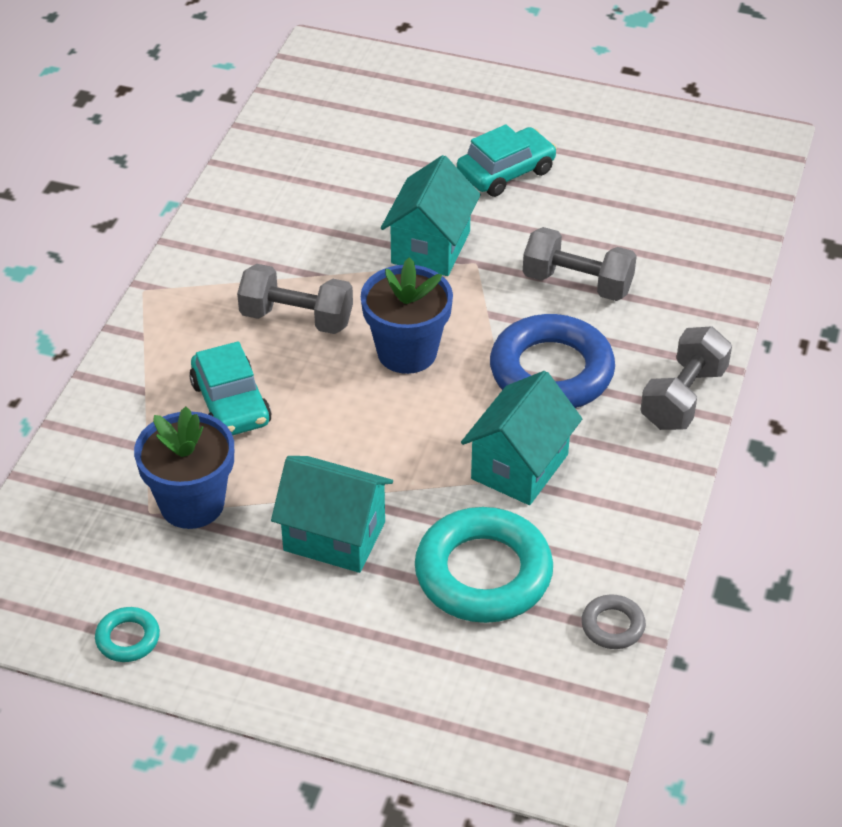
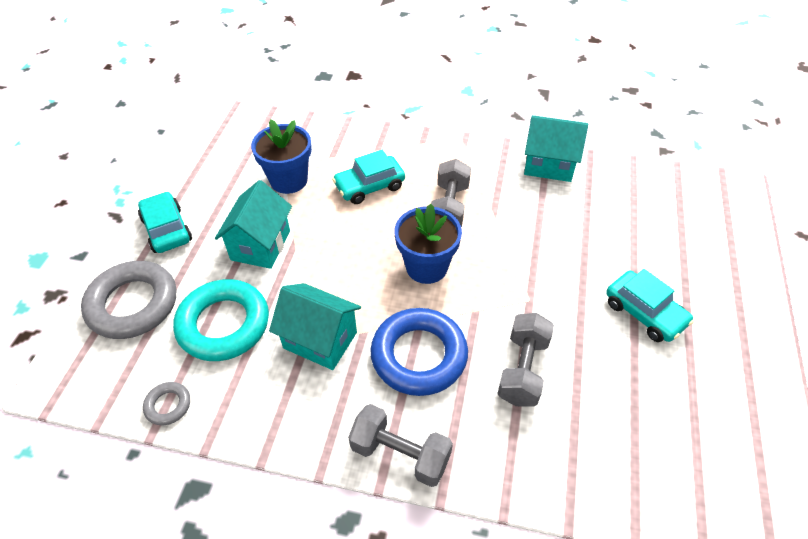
camera: 85 degrees right, 5 degrees up
turquoise ring [95,607,160,662] -> none
turquoise house [381,155,481,276] -> turquoise house moved to [524,115,588,182]
none -> grey ring [81,261,176,339]
none -> turquoise car [138,192,192,253]

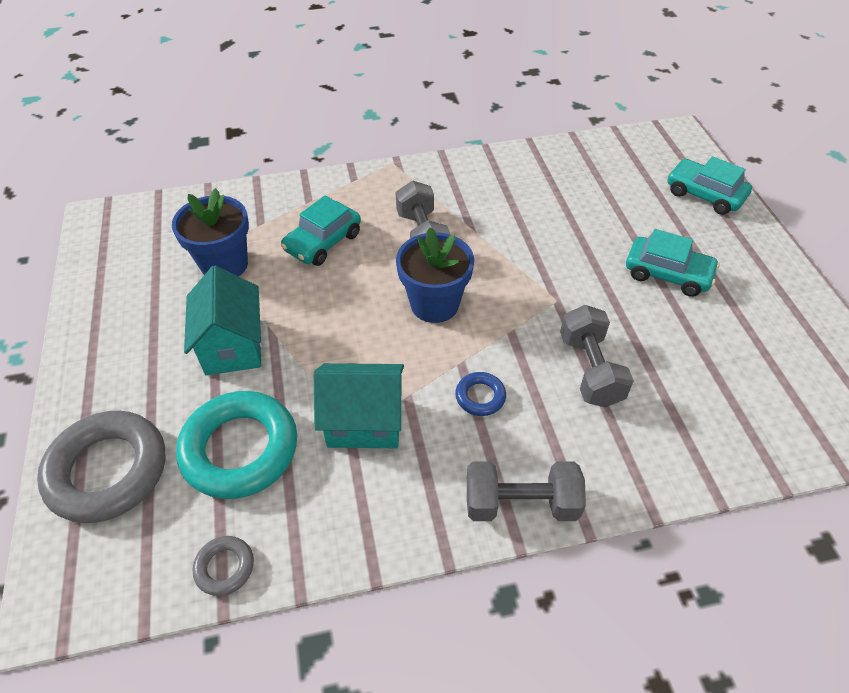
camera: 25 degrees left, 0 degrees up
turquoise car [138,192,192,253] -> turquoise car moved to [667,156,752,215]
blue ring [370,308,468,396] -> blue ring [455,372,506,416], size x0.45
turquoise house [524,115,588,182] -> none

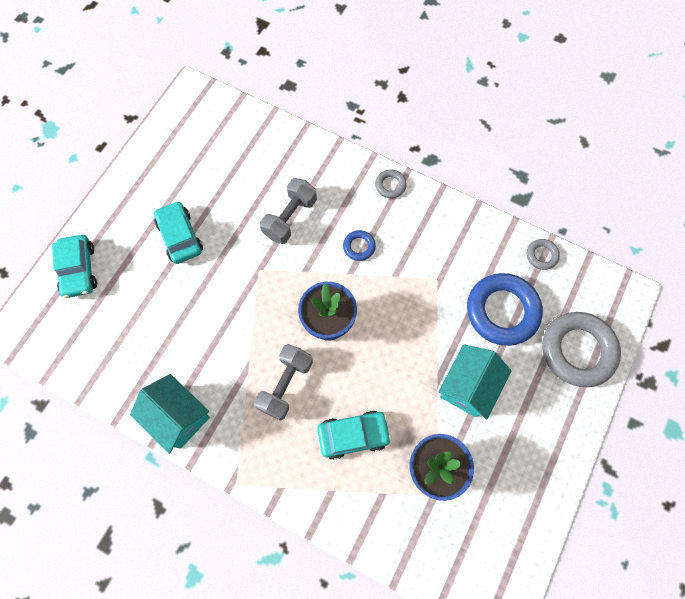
camera: 140 degrees left, 20 degrees up
turquoise ring [176,391,297,499] -> blue ring [467,273,543,346]
turquoise house [314,363,404,448] -> turquoise house moved to [130,374,210,454]
grey dumbbell [467,461,586,521] -> grey ring [375,170,407,198]

